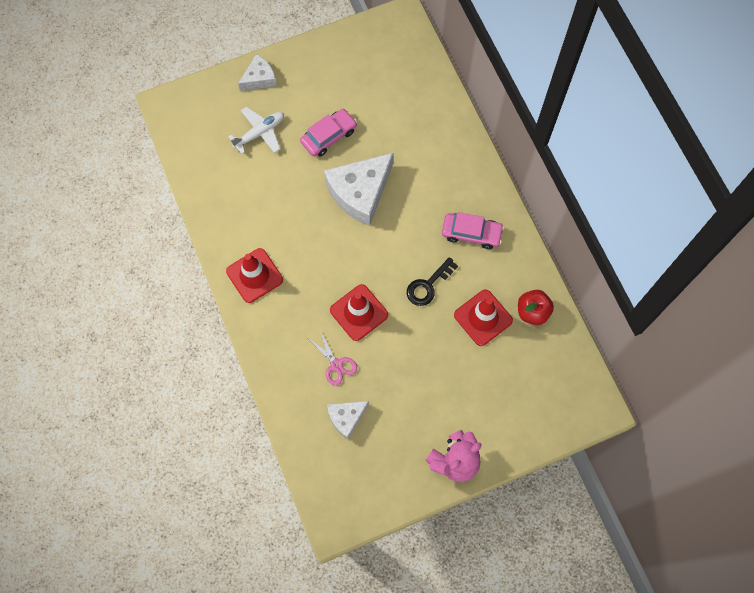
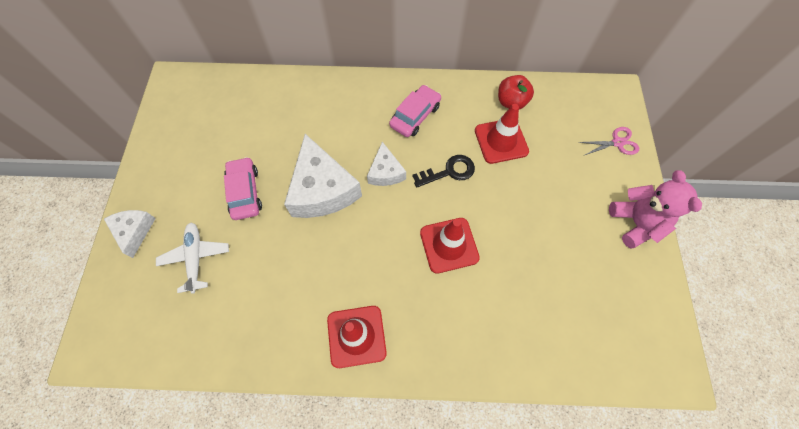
camera: 65 degrees left, 5 degrees down
pink scissors [310,331,357,386] -> pink scissors moved to [578,127,639,155]
white cheese [327,401,369,440] -> white cheese moved to [367,142,406,186]
black key [407,257,458,306] -> black key turned 90 degrees counterclockwise [412,155,475,187]

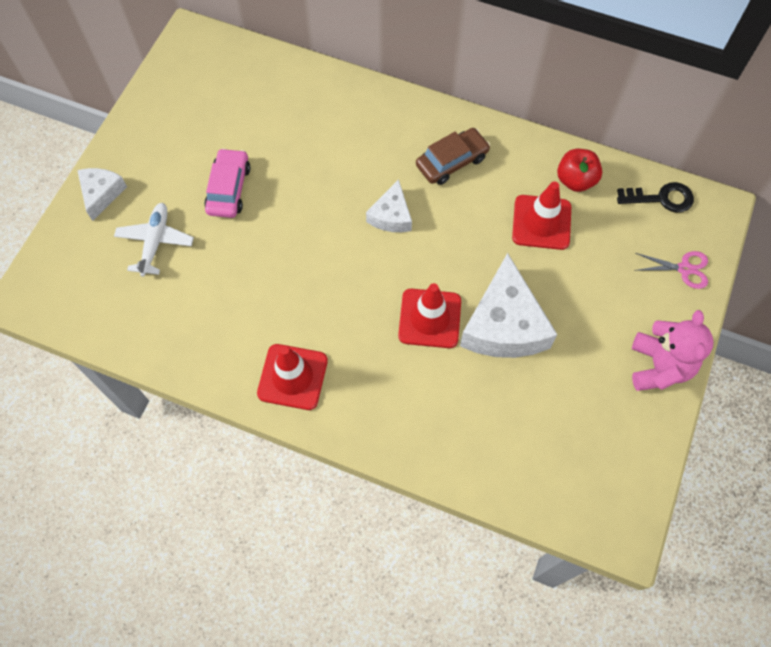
camera: 20 degrees right, 0 degrees up
white cheese [284,134,362,218] -> white cheese moved to [460,253,558,358]
pink car [389,85,441,137] -> brown car [416,128,490,185]
black key [412,155,475,187] -> black key moved to [617,182,694,213]

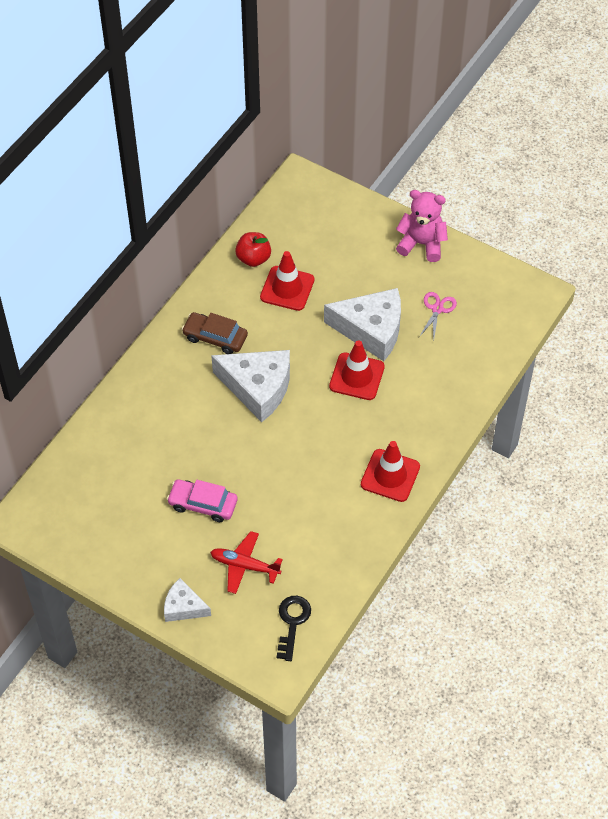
camera: 80 degrees left, 10 degrees down
white plane [114,203,194,277] -> red plane [210,531,283,594]
white cheese [366,179,412,232] -> white cheese [211,350,290,422], size x1.84
brown car [416,128,490,185] -> brown car turned 45 degrees counterclockwise [182,312,248,354]
black key [617,182,694,213] -> black key moved to [277,596,311,661]
pink scissors [634,251,708,289] -> pink scissors moved to [419,292,457,339]

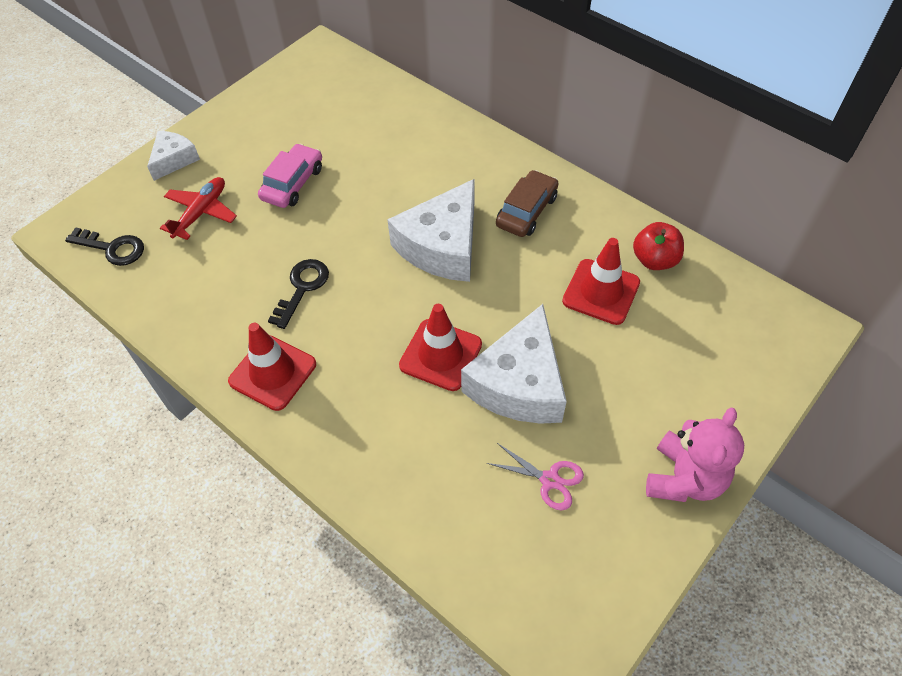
camera: 100 degrees right, 0 degrees up
none -> black key [268,259,329,329]

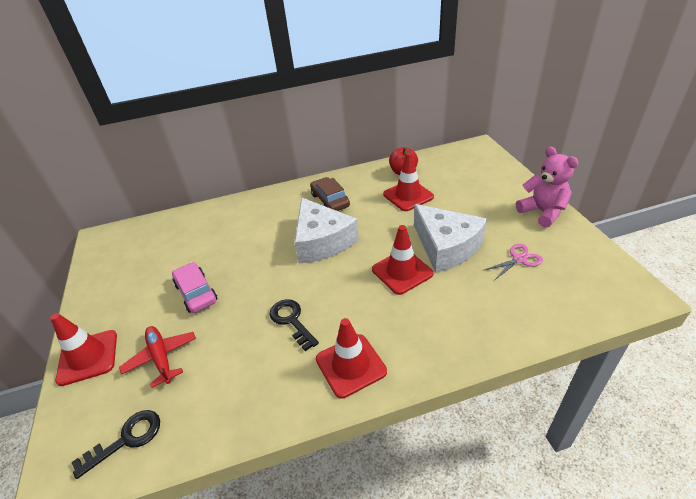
camera: 55 degrees left, 15 degrees down
white cheese [147,131,200,181] -> red traffic cone [50,313,117,386]

